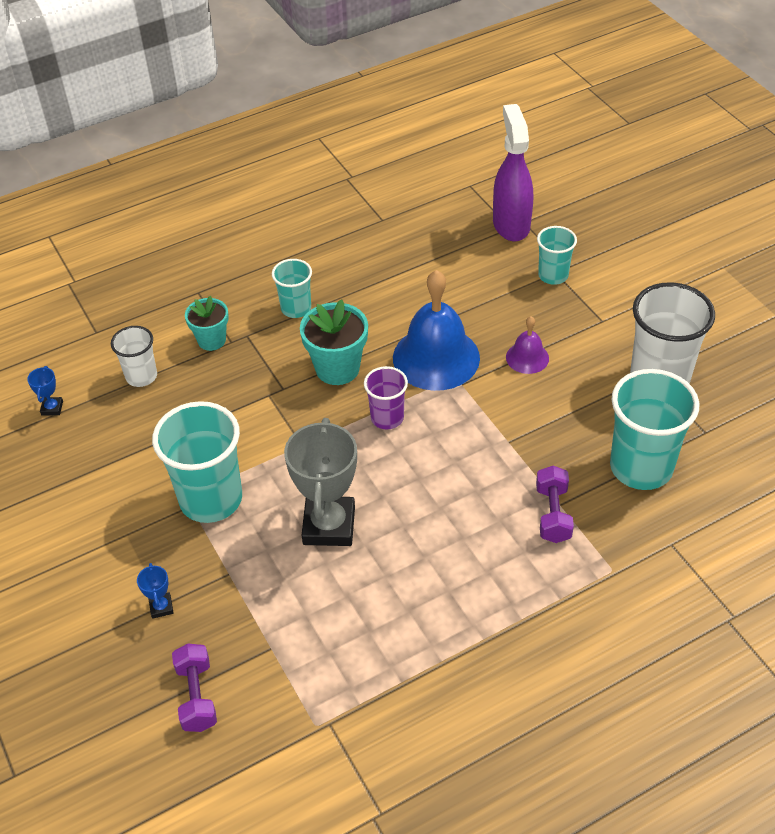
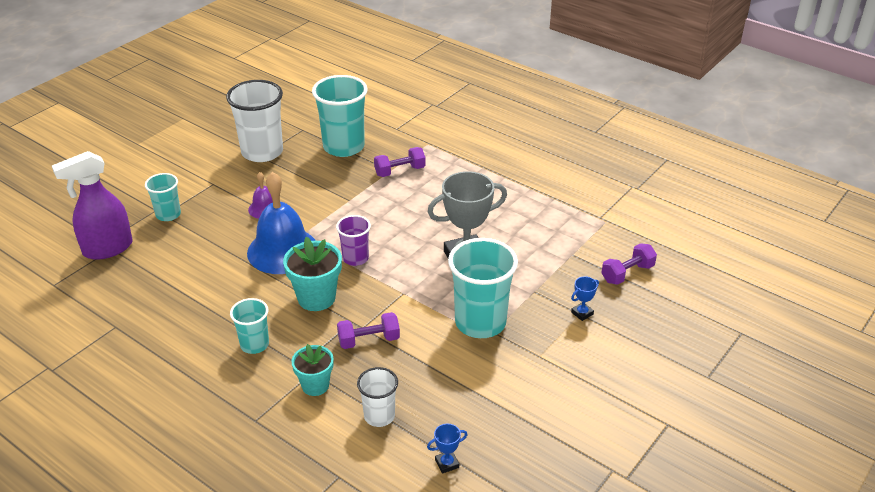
camera: 115 degrees left, 10 degrees down
none -> purple dumbbell [337,312,400,349]

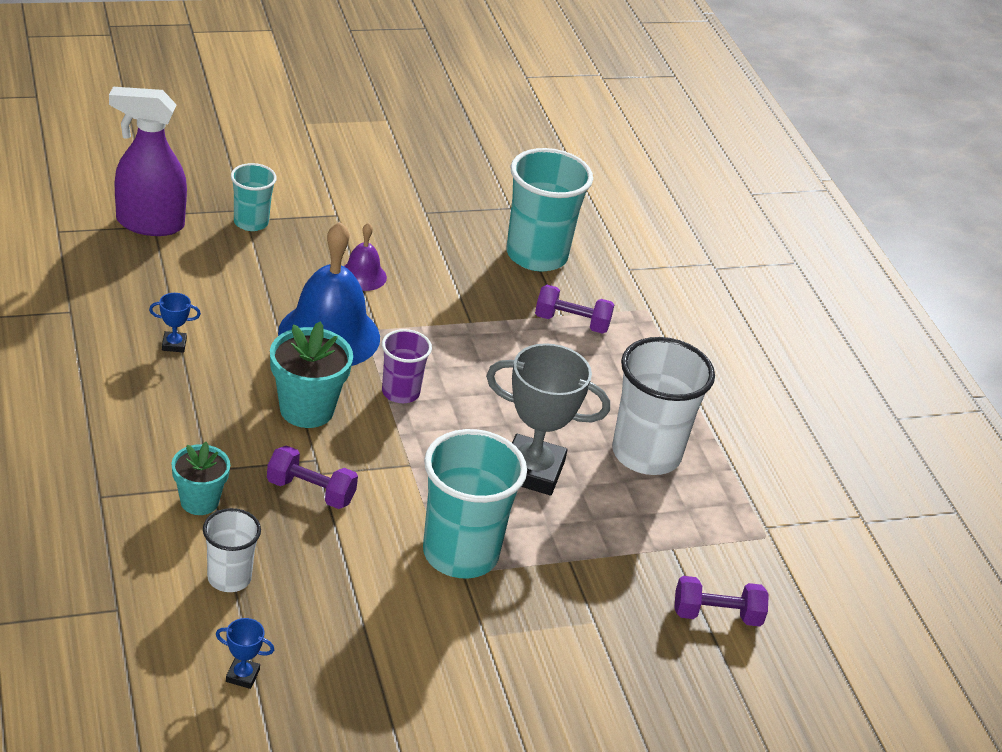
camera: 30 degrees right, 0 degrees up
white cup [226,80,283,162] -> white cup moved to [612,337,715,475]
turquoise cup [230,298,269,354] -> none
blue trophy [571,276,599,321] -> blue trophy moved to [149,293,201,353]

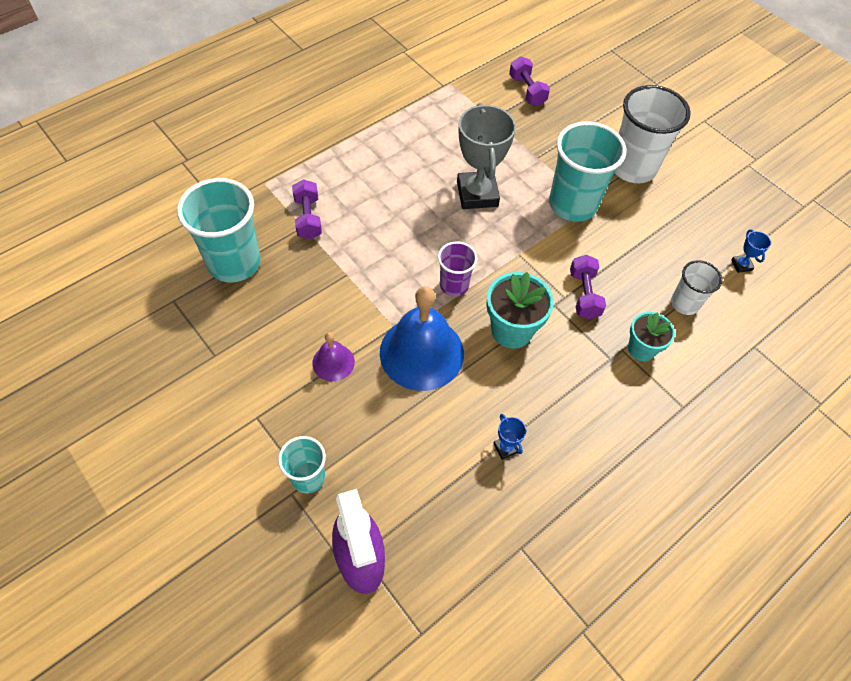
camera: 110 degrees left, 20 degrees up
white cup [612,337,715,475] -> white cup moved to [615,85,691,183]

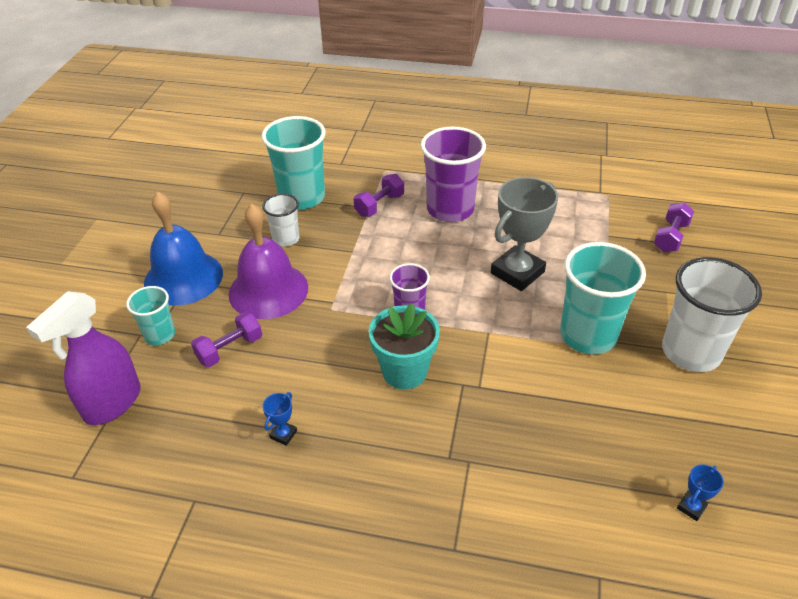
camera: 55 degrees right, 15 degrees down
purple bell [312,332,355,381] -> purple bell [229,204,308,319], size x2.03
blue bell [380,286,464,391] -> blue bell moved to [144,191,223,306]
purple dumbbell [570,255,606,319] -> purple dumbbell moved to [191,312,262,367]
turquoise flower pot [628,312,675,361] -> none
white cup [671,260,722,315] -> white cup moved to [262,194,299,247]
none -> purple cup [420,127,486,222]

